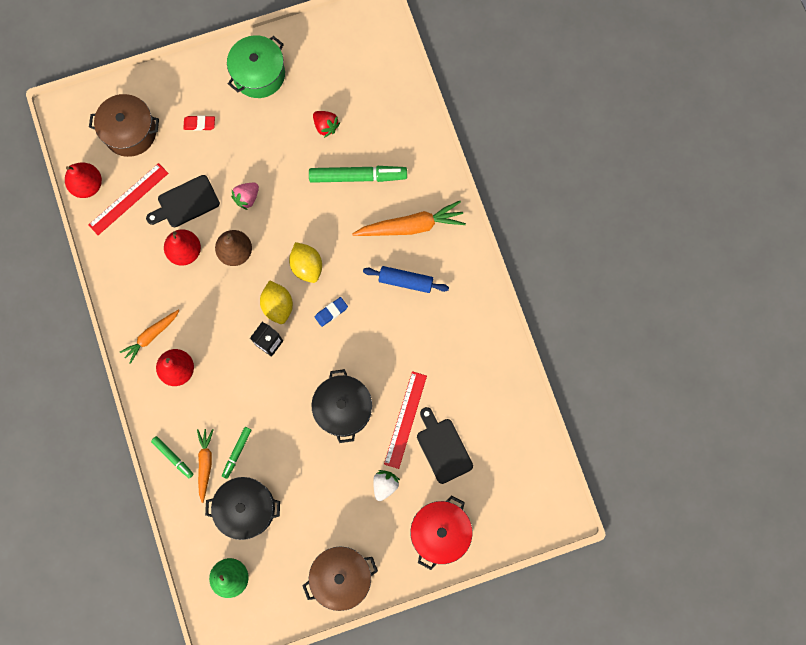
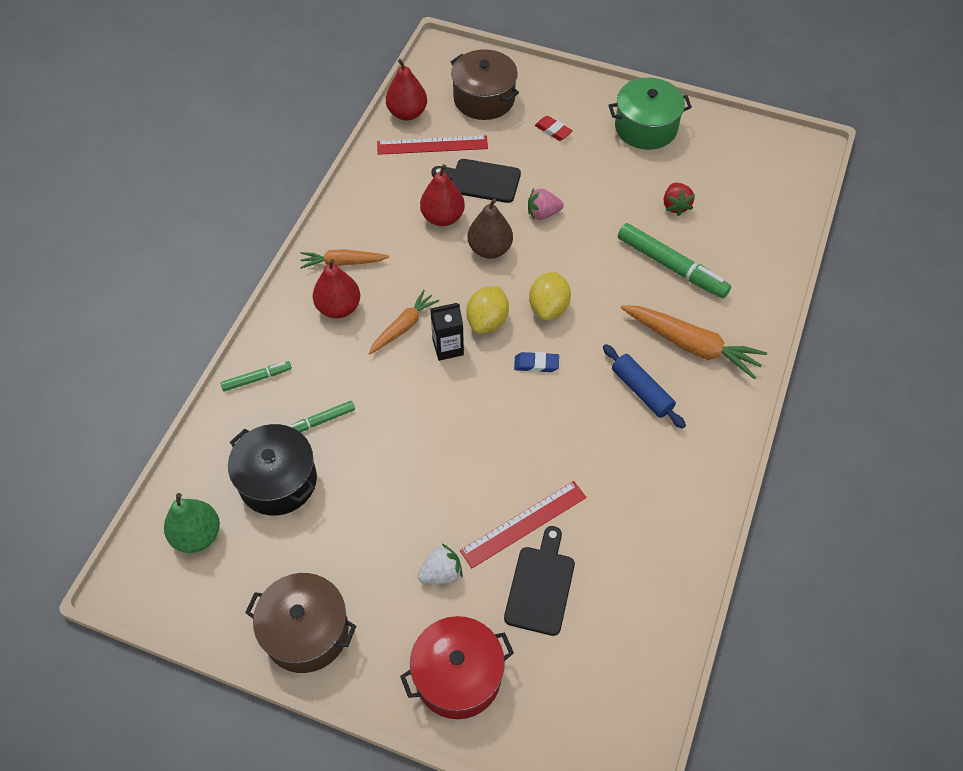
camera: 40 degrees right, 20 degrees down
green marker [151,436,193,478] -> green marker turned 105 degrees counterclockwise [220,361,292,392]
orange carrot [197,429,214,503] -> orange carrot moved to [369,290,439,354]
black pot [312,369,372,443] -> none

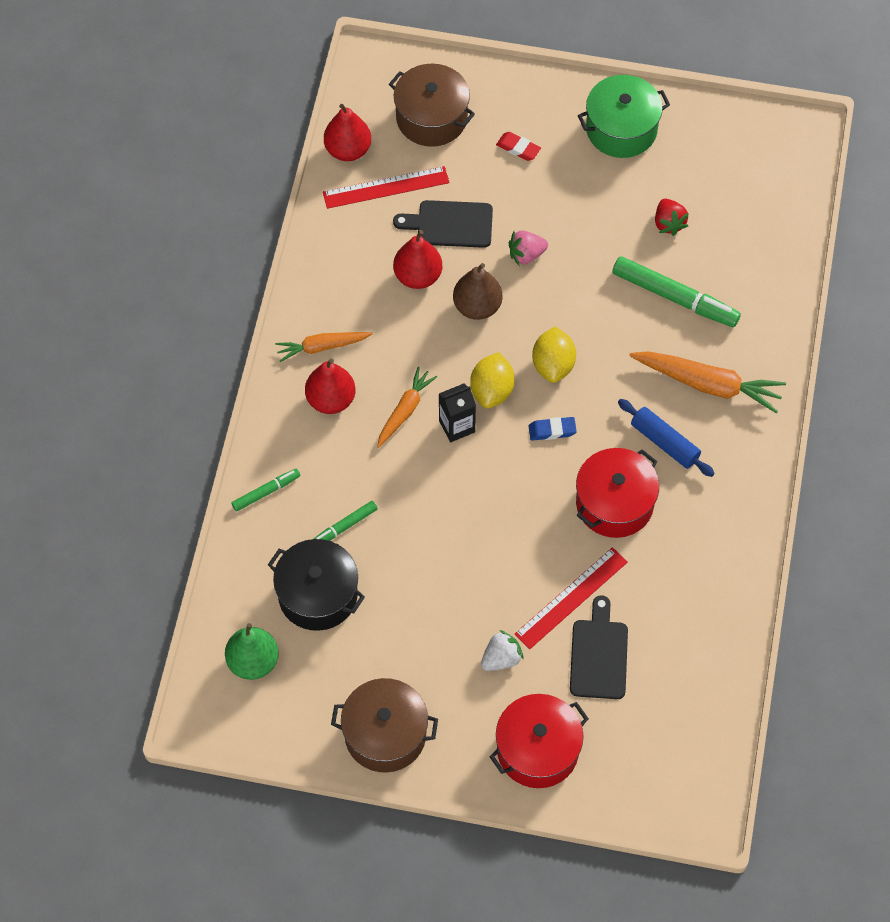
camera: 10 degrees left, 5 degrees up
none -> red pot [576,448,659,538]

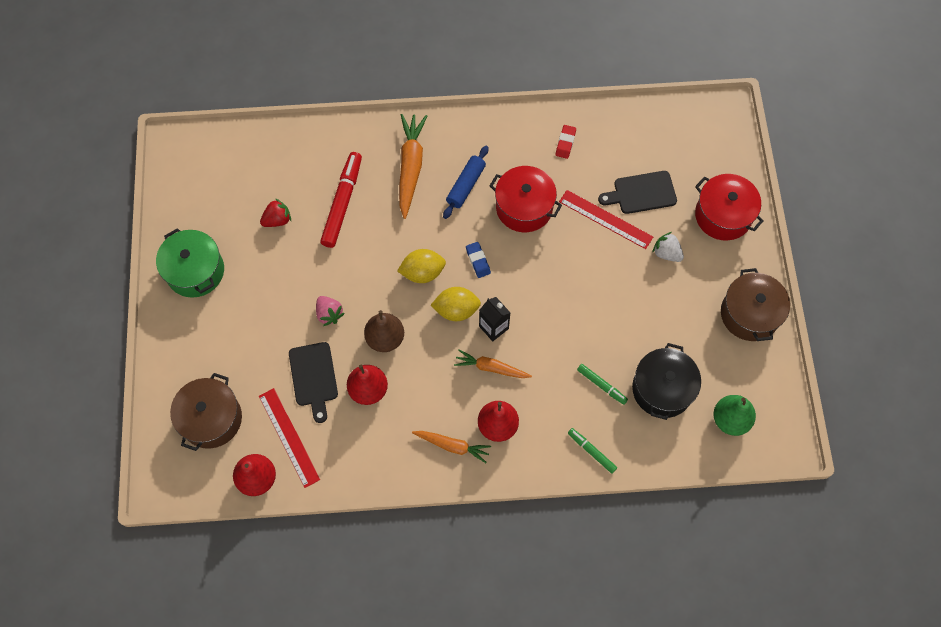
camera: 105 degrees left, 5 degrees up
orange carrot [275,332,372,362] -> orange carrot turned 45 degrees counterclockwise [412,431,491,463]
red eraser [496,132,541,161] -> red eraser moved to [556,125,576,159]
green marker [612,256,741,327] -> red marker [320,152,362,248]

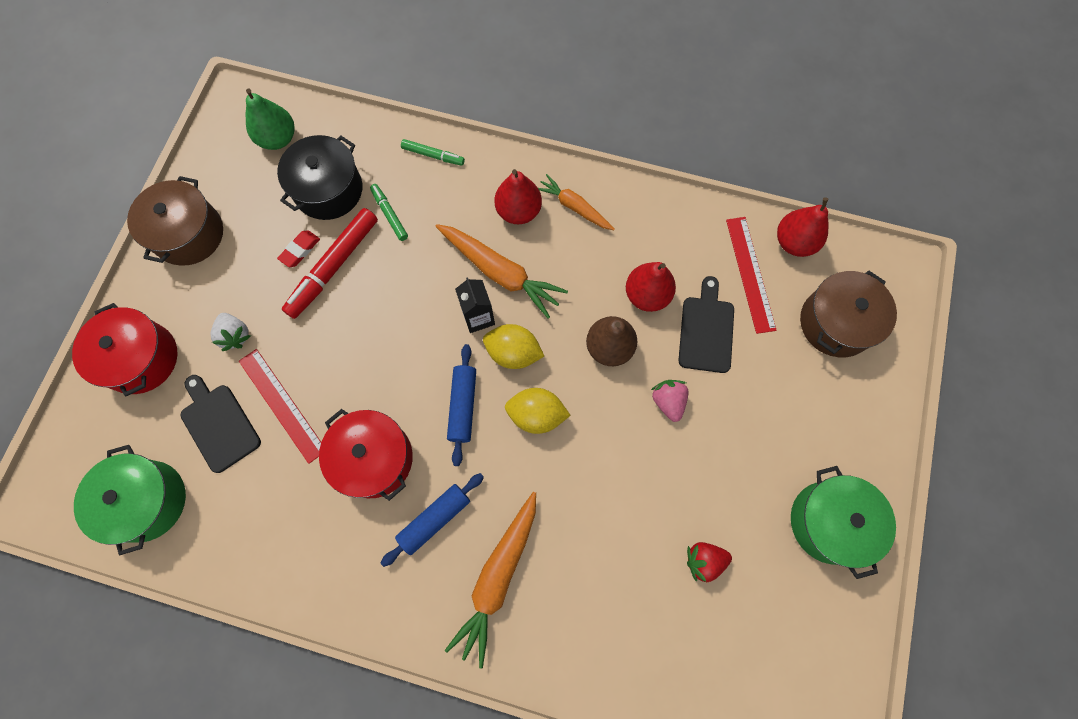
camera: 160 degrees left, 5 degrees up
red marker [320,152,362,248] -> red marker moved to [282,208,378,319]
orange carrot [454,349,532,378] -> orange carrot [435,224,568,319], size x1.61
blue eraser [466,242,491,278] -> blue rolling pin [447,344,476,466]
red eraser [556,125,576,159] -> red eraser moved to [277,230,320,267]
green marker [568,428,617,474] -> green marker turned 45 degrees counterclockwise [401,139,465,166]
black cutting board [598,171,677,214] -> black cutting board turned 135 degrees counterclockwise [180,375,261,473]
none -> green pot [74,445,186,555]

